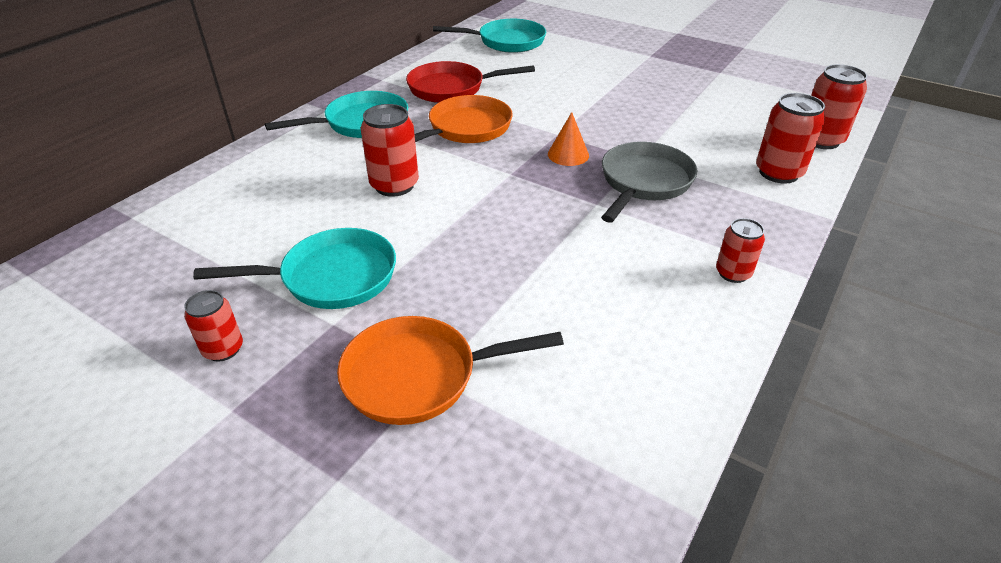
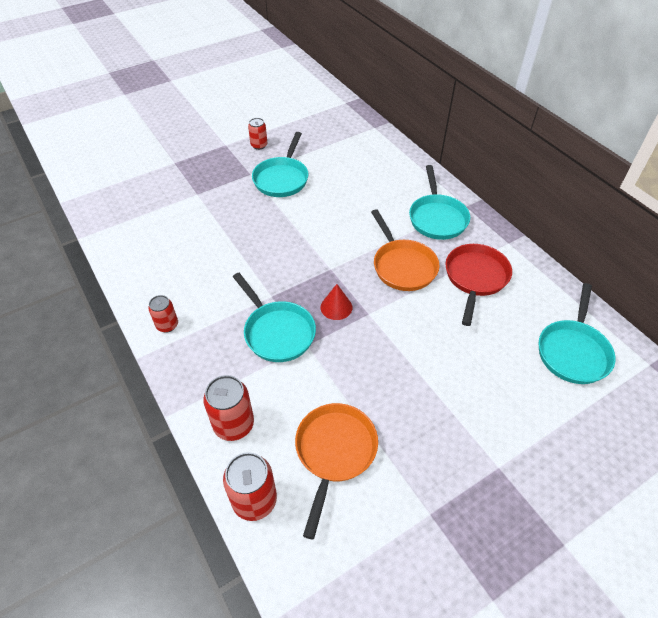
camera: 115 degrees right, 10 degrees up
orange pan [337,316,564,425] -> orange pan moved to [295,403,378,540]
red can [361,104,419,197] -> none
orange cone [548,112,589,166] -> red cone [321,284,352,320]
grey pan [601,142,697,223] -> turquoise pan [233,273,316,362]

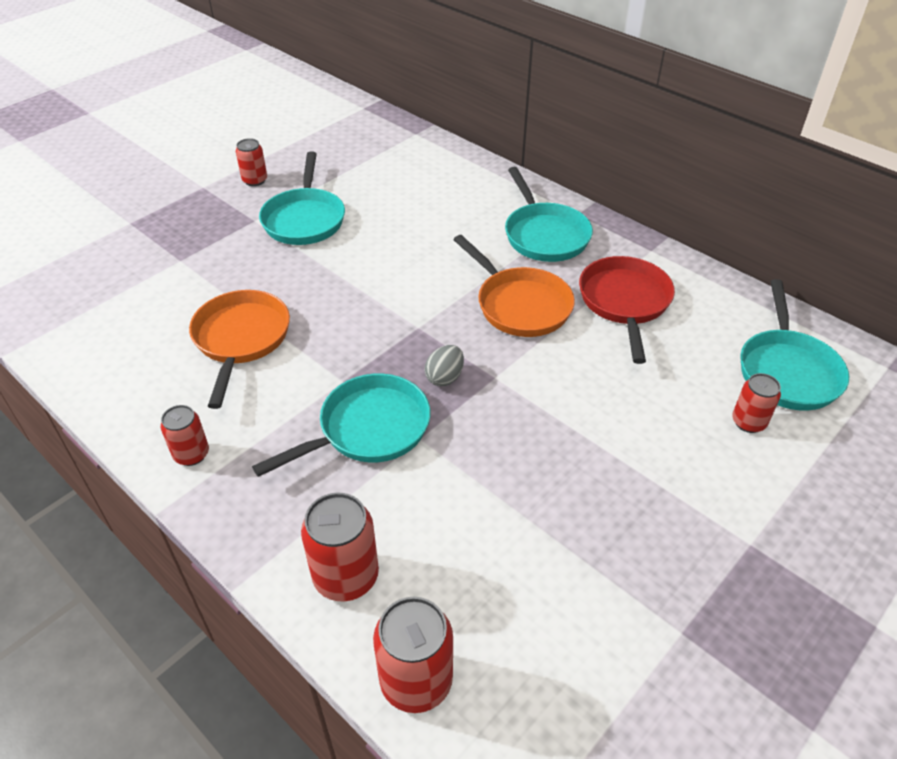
camera: 15 degrees left, 5 degrees down
turquoise pan [233,273,316,362] -> turquoise pan turned 75 degrees counterclockwise [252,374,430,477]
orange pan [295,403,378,540] -> orange pan moved to [189,290,290,409]
red cone [321,284,352,320] -> grey egg [425,345,464,386]
none -> red can [732,373,781,433]

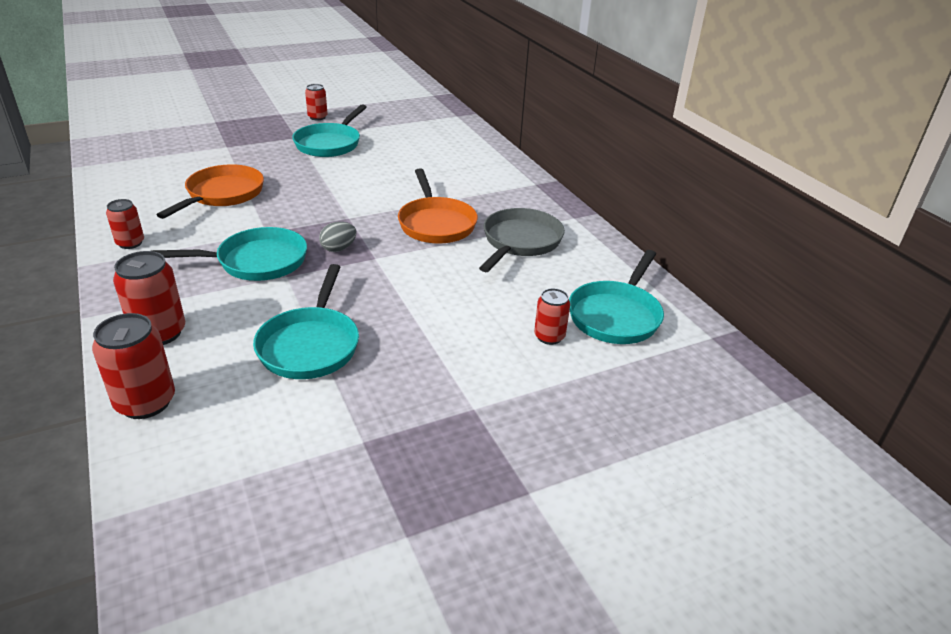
camera: 20 degrees right, 10 degrees down
turquoise pan [505,167,593,262] -> turquoise pan moved to [253,264,359,379]
red pan [579,256,675,364] -> grey pan [479,208,565,272]

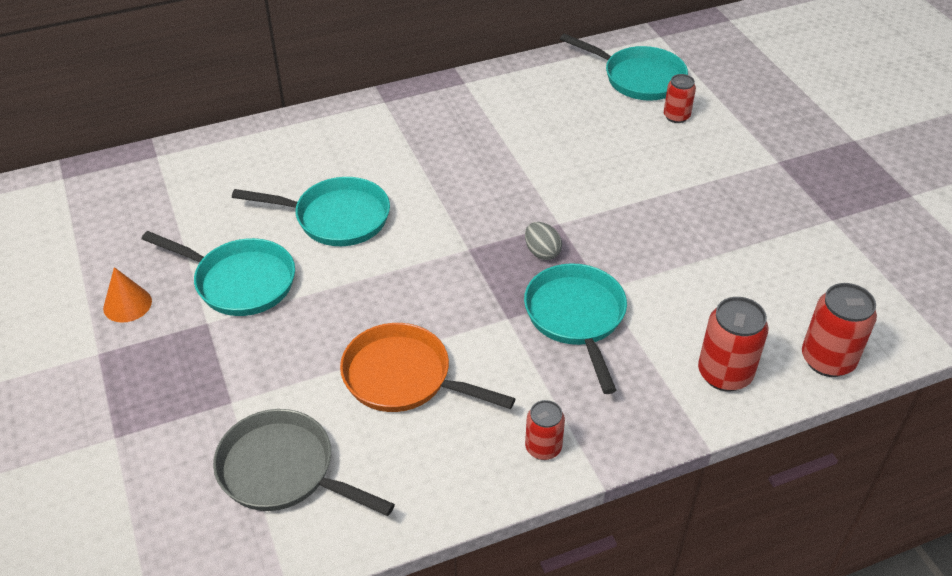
camera: 85 degrees left, 10 degrees up
turquoise pan [253,264,359,379] -> turquoise pan moved to [232,177,390,246]
red can [305,84,328,121] -> orange cone [103,267,152,323]
orange pan [398,168,478,244] -> none
grey pan [479,208,565,272] -> grey pan moved to [213,409,395,516]

